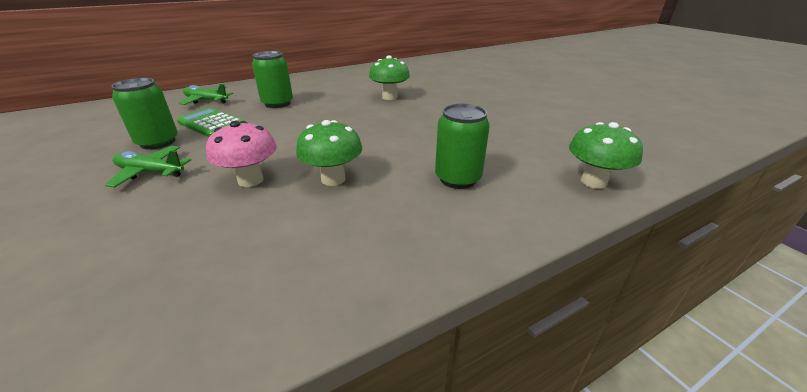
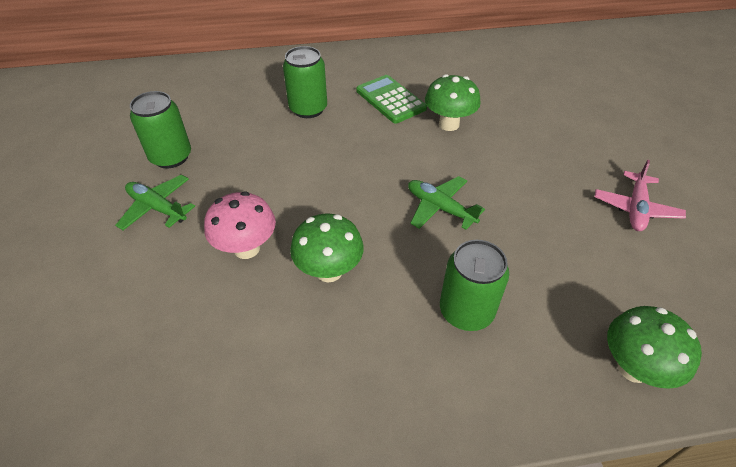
camera: 20 degrees right, 15 degrees up
green calculator [177,108,246,137] -> green calculator moved to [356,75,427,124]
green plane [179,84,233,105] -> green plane moved to [408,176,485,230]
none -> pink plane [595,160,686,231]

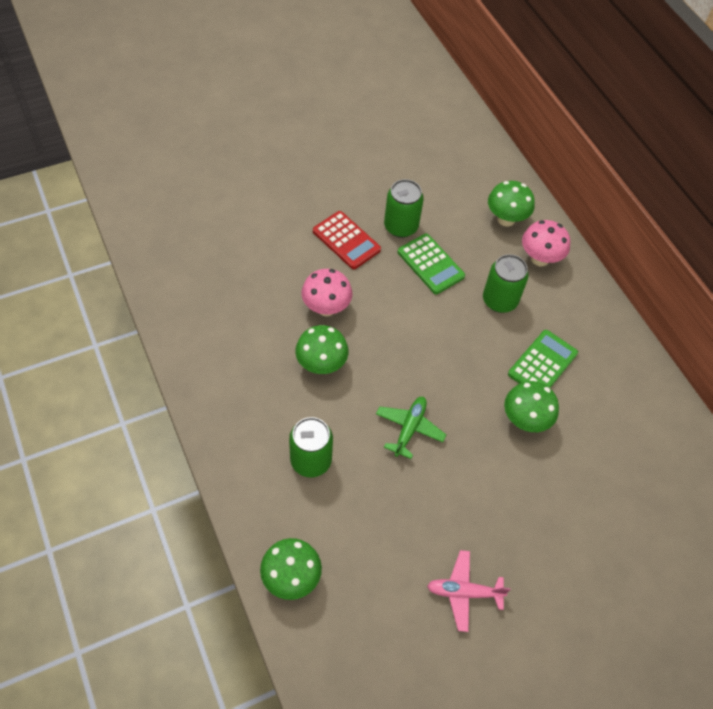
camera: 70 degrees right, 10 degrees up
green plane [115,175,195,230] -> red calculator [313,211,381,269]
none -> green calculator [398,234,465,294]
none -> green mushroom [488,181,535,227]
none -> pink mushroom [522,220,570,266]

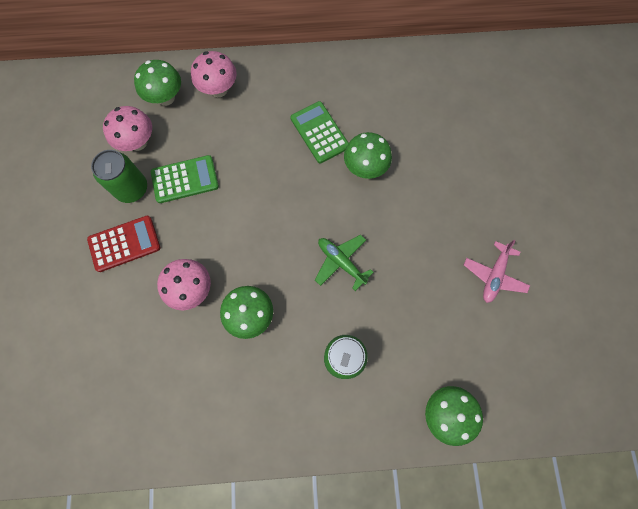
camera: 65 degrees left, 15 degrees up
green can [483,254,529,313] -> none
none -> pink mushroom [103,106,152,151]

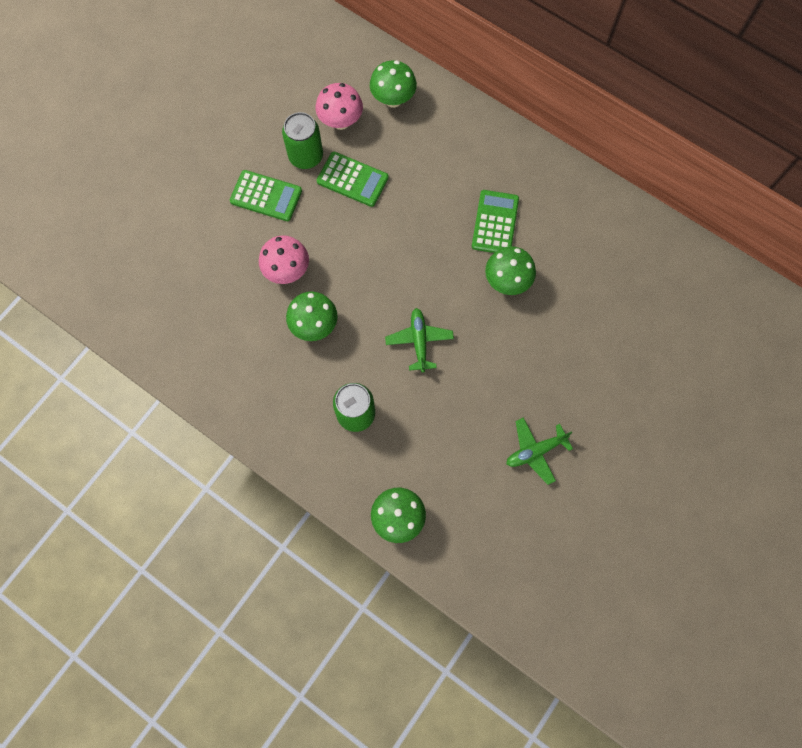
camera: 40 degrees right, 0 degrees up
red calculator [87,216,160,272] -> green calculator [230,170,302,221]
pink mushroom [191,51,237,97] -> none
pink plane [464,240,530,303] -> green plane [506,417,573,485]

